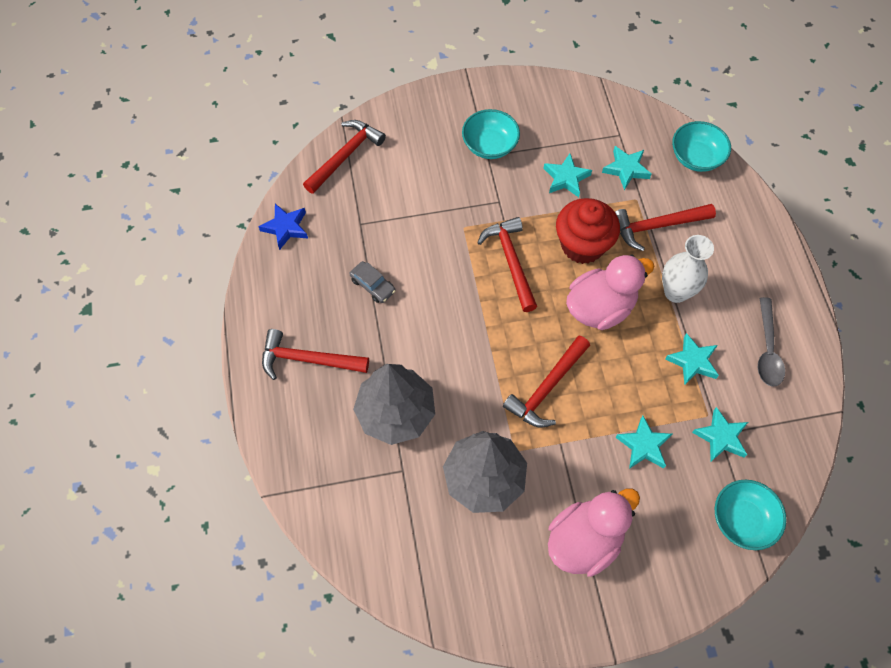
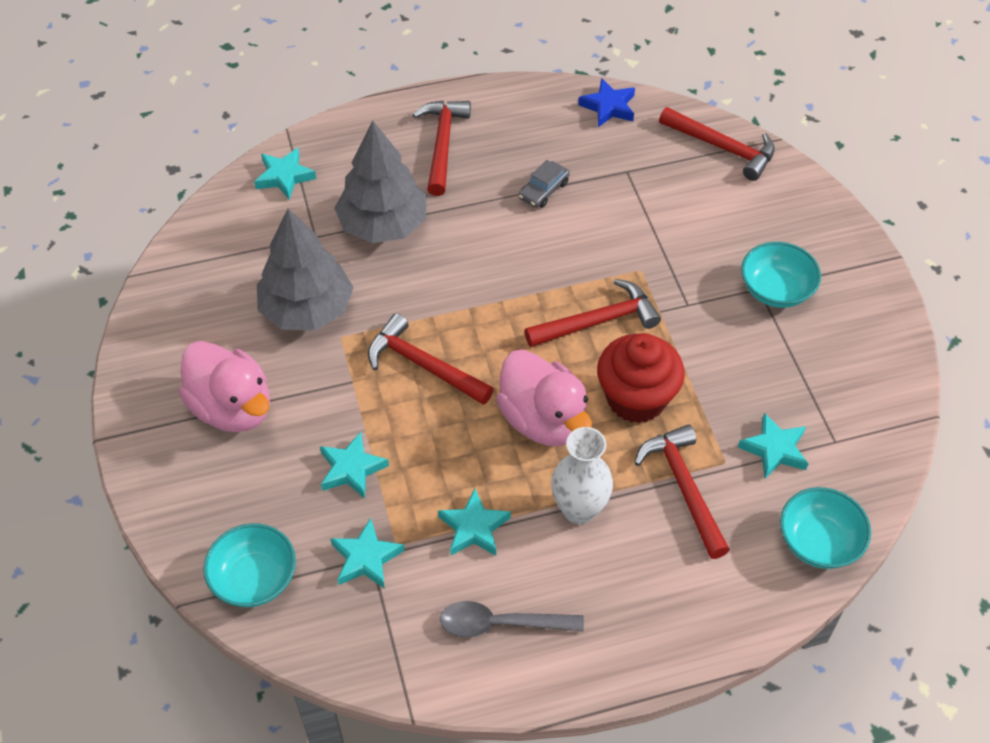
camera: 85 degrees right, 10 degrees down
turquoise star [543,154,592,197] -> turquoise star moved to [254,148,316,200]

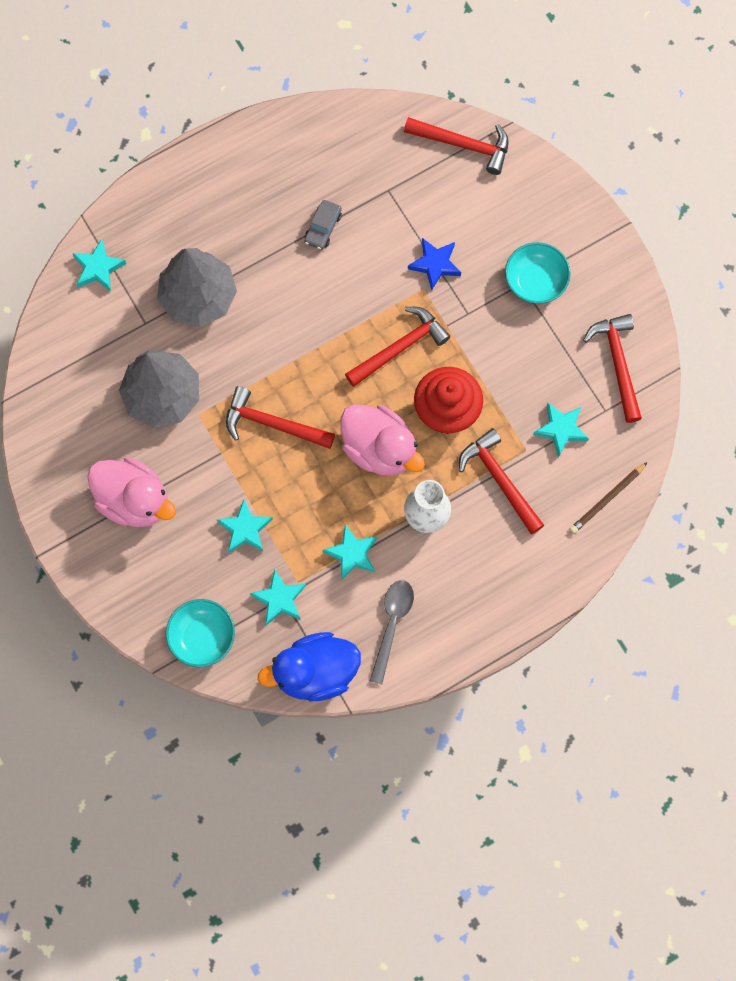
camera: 15 degrees left, 20 degrees up
red hammer [413,101,471,196] -> red hammer moved to [583,314,642,423]
grey spoon [440,601,584,637] -> grey spoon turned 120 degrees clockwise [370,580,414,684]
blue star [578,78,635,127] -> blue star moved to [408,238,461,290]
turquoise bowl [780,487,871,569] -> brown pencil [570,462,647,533]
none -> blue duck [258,632,361,701]

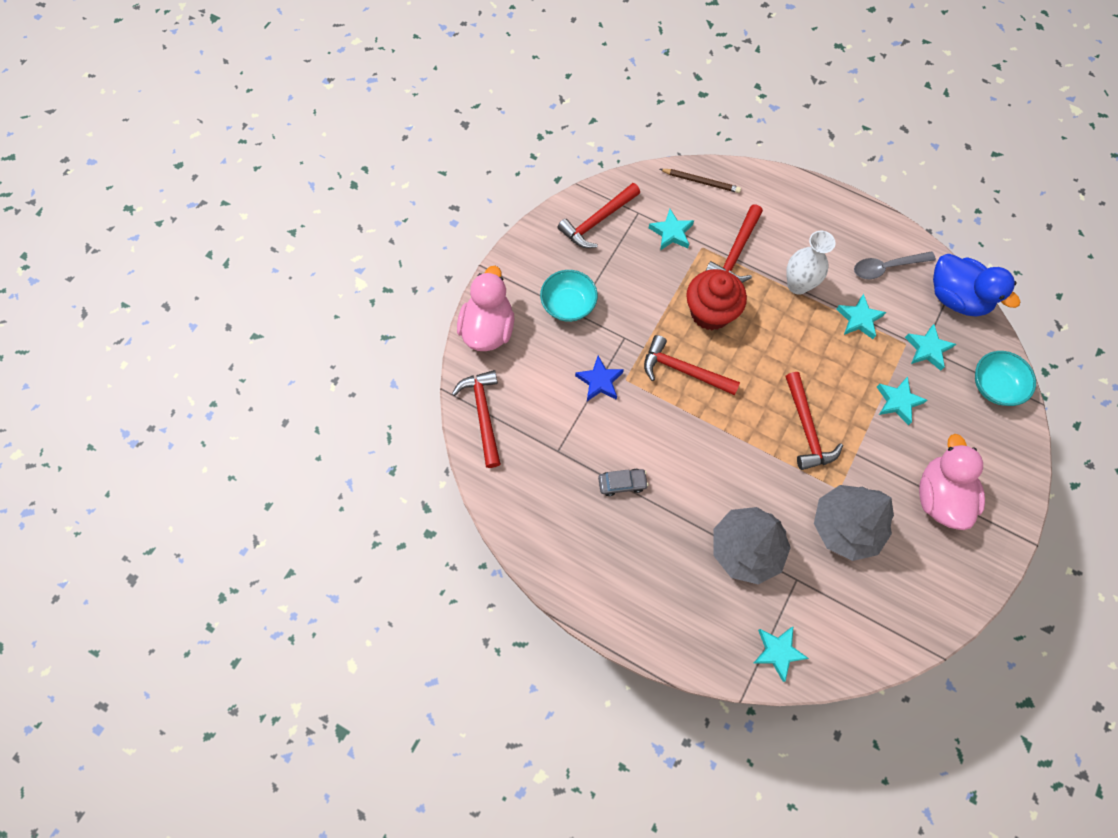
camera: 120 degrees left, 5 degrees down
pink duck [340,404,425,476] -> pink duck moved to [457,266,514,351]

